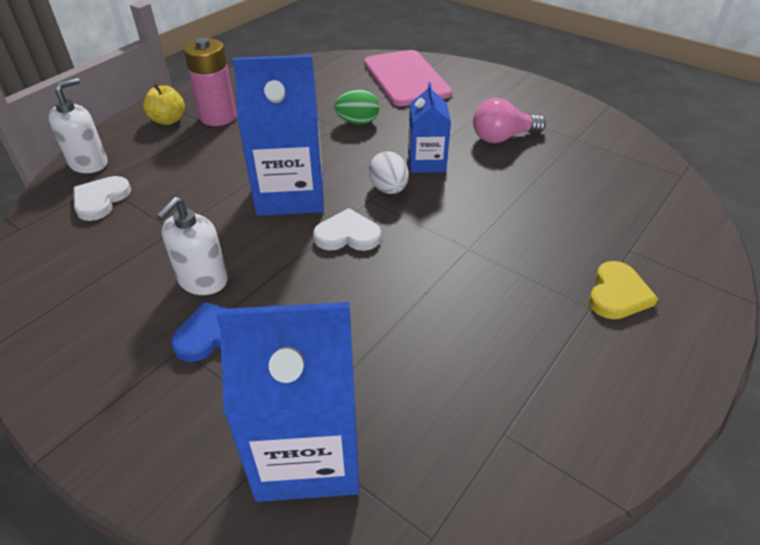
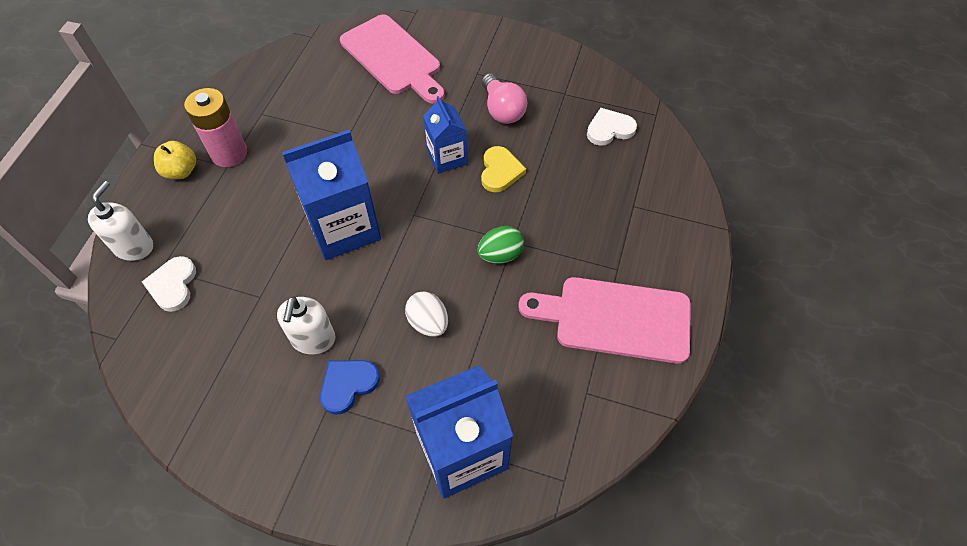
camera: 20 degrees left, 15 degrees up
white heart [313,208,381,251] -> white heart moved to [587,108,637,146]
green egg [334,90,379,125] -> green egg moved to [477,226,524,264]
white egg [369,151,409,194] -> white egg moved to [405,291,448,337]
pink light bulb [473,98,546,143] -> pink light bulb turned 75 degrees counterclockwise [482,73,527,124]
yellow heart [589,261,658,319] -> yellow heart moved to [481,146,526,192]
none -> pink cutting board [518,277,691,364]

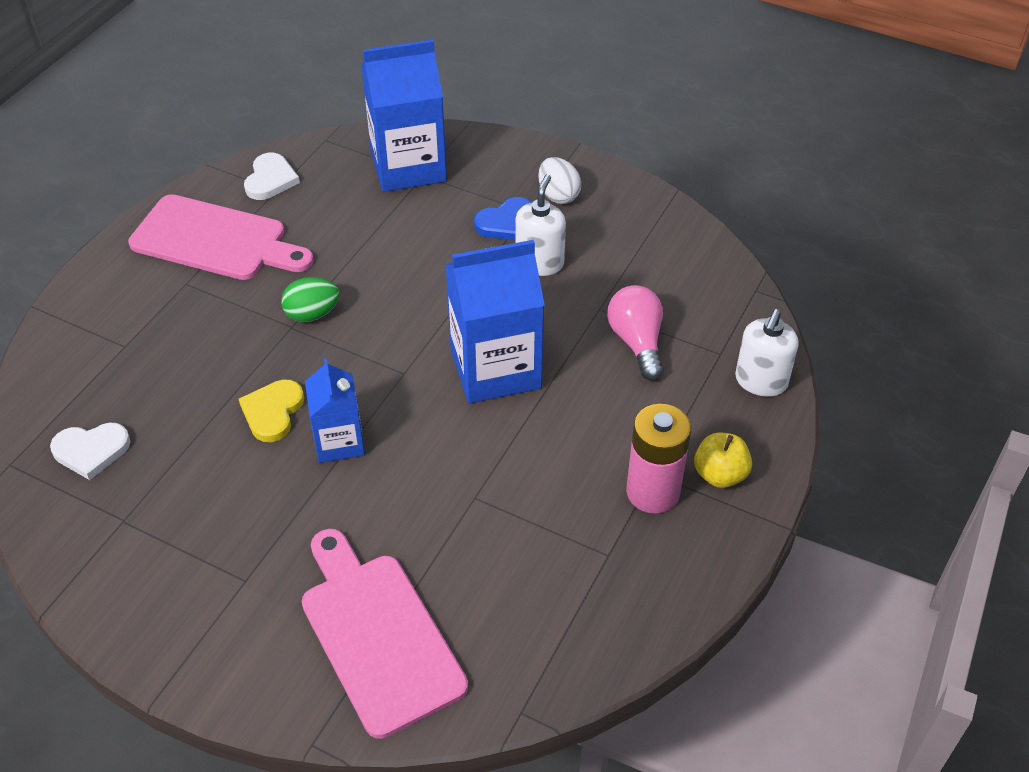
camera: 170 degrees left, 10 degrees down
white heart [142,256,196,312] -> white heart moved to [244,153,300,200]
white egg [405,291,448,337] -> white egg moved to [538,157,581,204]
pink light bulb [482,73,527,124] -> pink light bulb moved to [607,285,663,381]

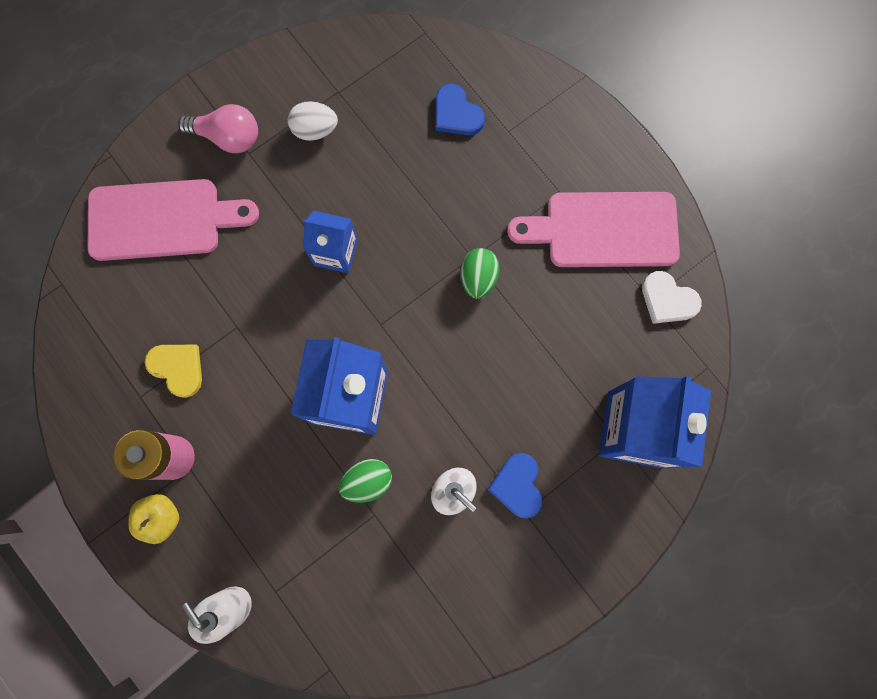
camera: 115 degrees right, 30 degrees up
white heart [50,423,130,480] -> none
pink cutting board [128,194,314,280] -> pink cutting board turned 45 degrees clockwise [507,192,680,267]
yellow heart [239,379,304,442] -> yellow heart moved to [145,345,202,398]
white egg [538,157,581,204] -> white egg moved to [288,101,338,141]
pink light bulb [607,285,663,381] -> pink light bulb moved to [178,104,258,153]
none -> green egg [339,459,392,503]
none -> blue heart [436,83,485,135]

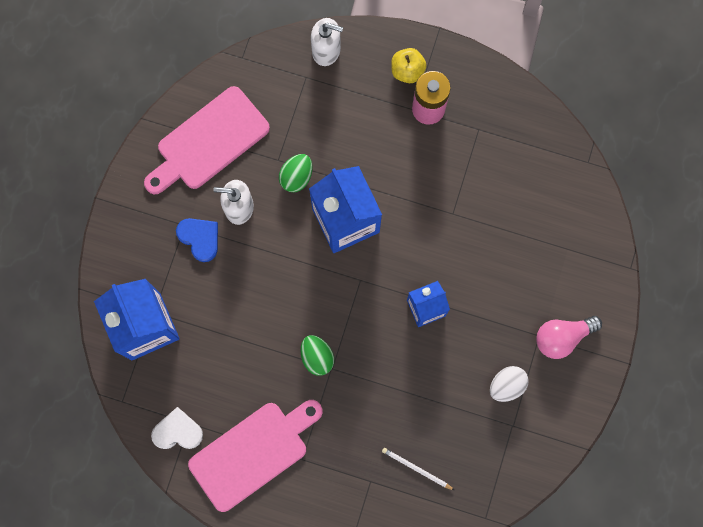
camera: 145 degrees right, 0 degrees up
pink cutting board [88,179,259,261] -> pink cutting board moved to [144,86,270,194]
yellow heart [145,345,202,398] -> none
blue heart [436,83,485,135] -> white pencil [382,448,454,490]

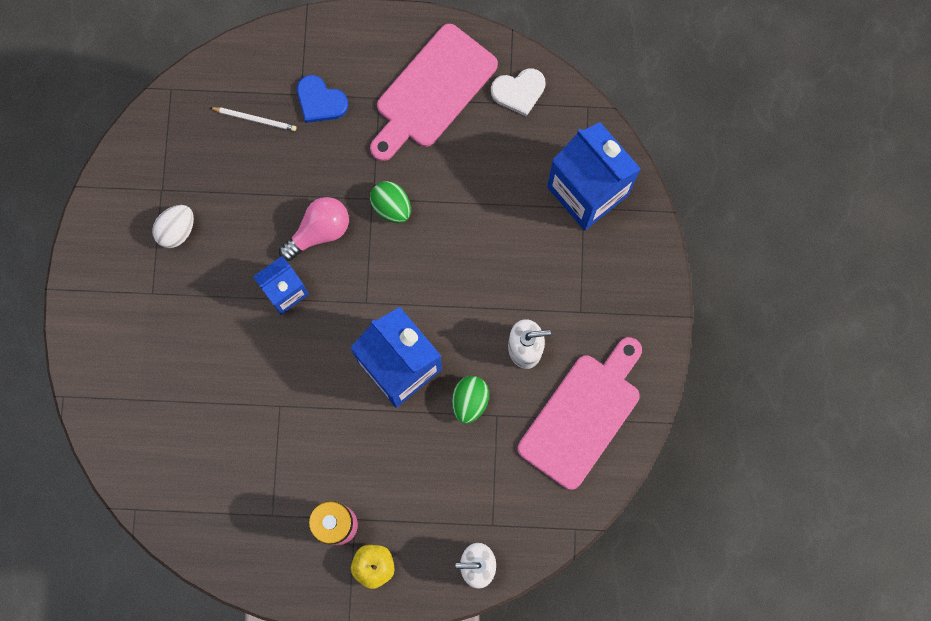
camera: 165 degrees right, 0 degrees up
blue heart [176,218,218,262] -> blue heart moved to [297,75,348,123]
pink light bulb [536,316,602,359] -> pink light bulb moved to [279,197,349,261]

